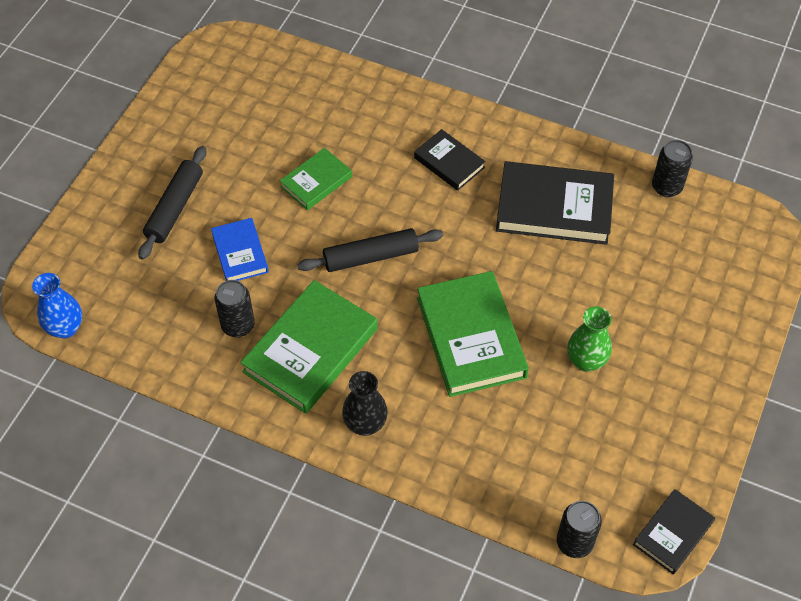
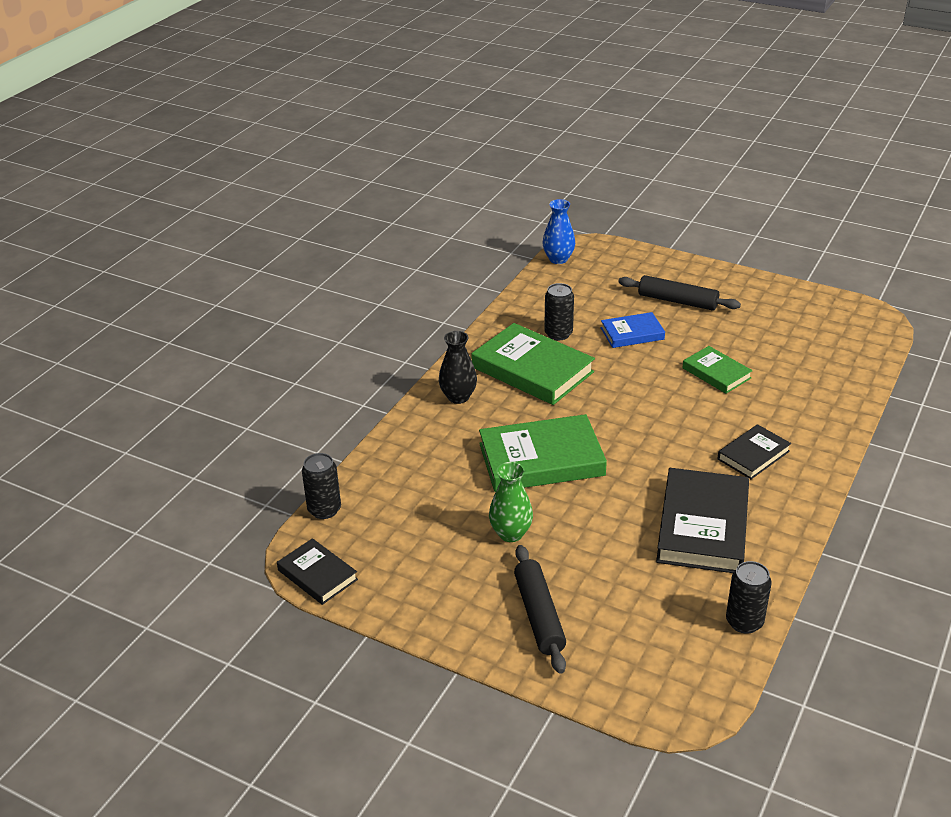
camera: 95 degrees right, 20 degrees down
black rolling pin [297,228,443,272] -> black rolling pin moved to [514,545,566,674]

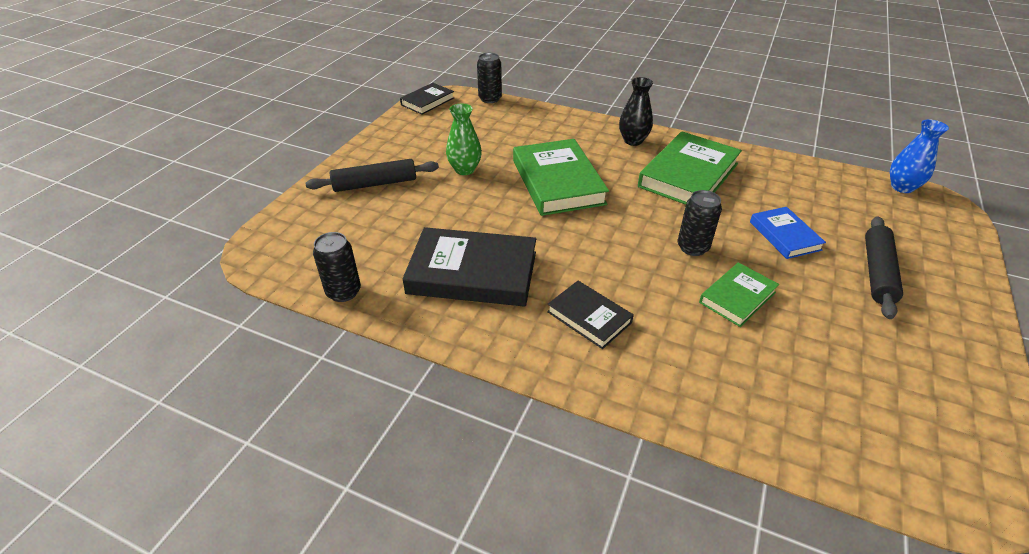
camera: 85 degrees right, 5 degrees up
black can [544,283,574,340] -> black can moved to [678,190,722,256]

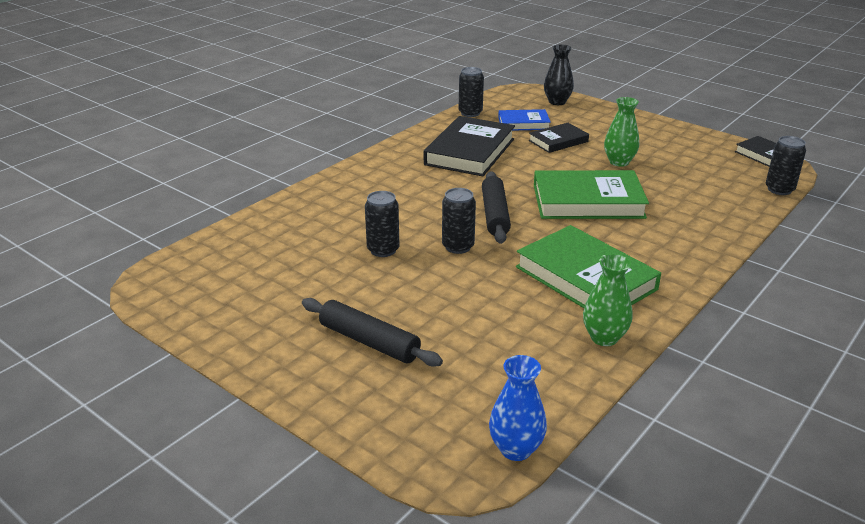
camera: 105 degrees right, 10 degrees down
black rolling pin [305,159,439,192] -> black rolling pin moved to [482,171,511,244]
black book [547,281,634,349] -> black book moved to [529,123,589,153]
black vase [619,77,653,146] -> black vase moved to [544,44,574,105]
green book [699,262,779,327] -> black can [365,191,400,257]
blue book [750,207,826,259] -> blue book moved to [498,109,551,131]
none -> green vase [583,254,632,346]

